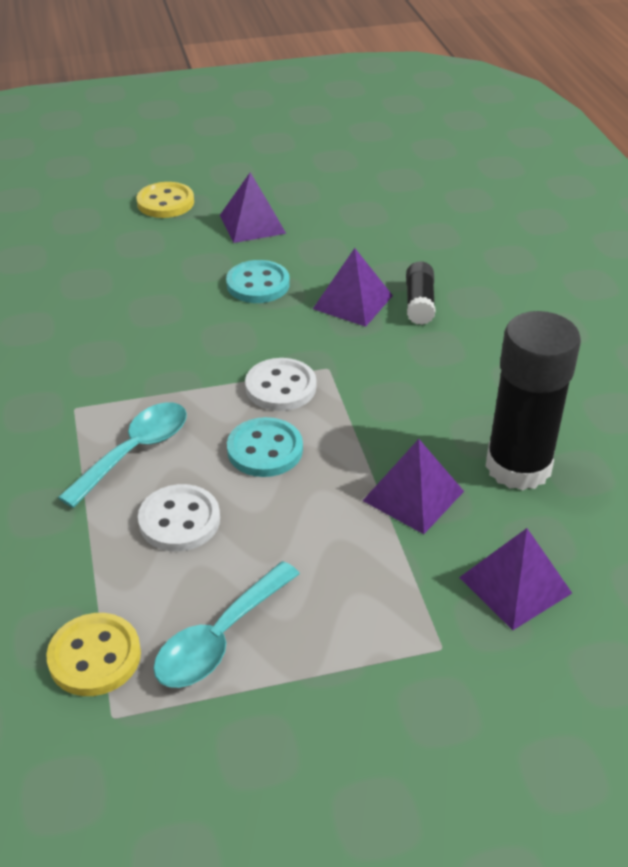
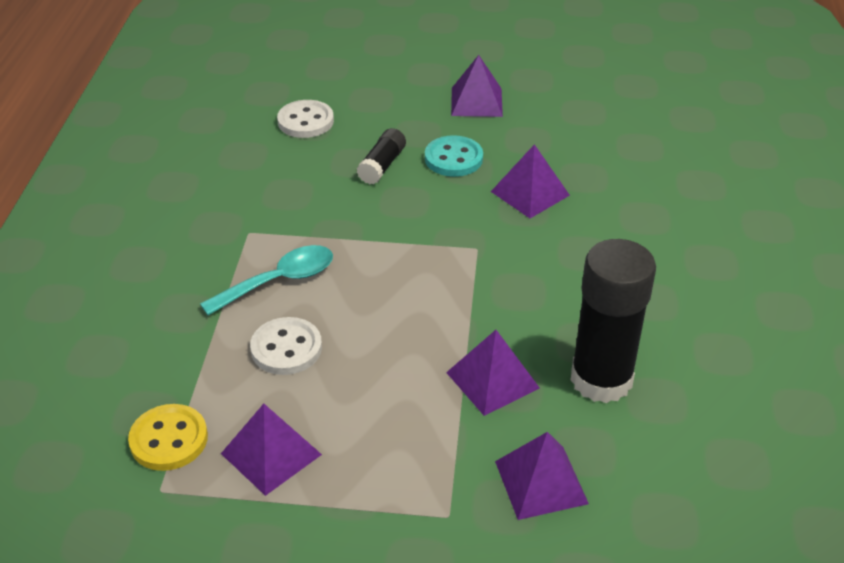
camera: 20 degrees right, 0 degrees up
yellow button [137,182,194,218] -> none
turquoise spoon [153,561,300,688] -> purple pyramid [221,404,322,496]
turquoise button [227,417,303,477] -> none
white button [245,358,316,411] -> white button moved to [277,100,334,138]
black glue stick [406,261,436,325] -> black glue stick moved to [357,128,406,184]

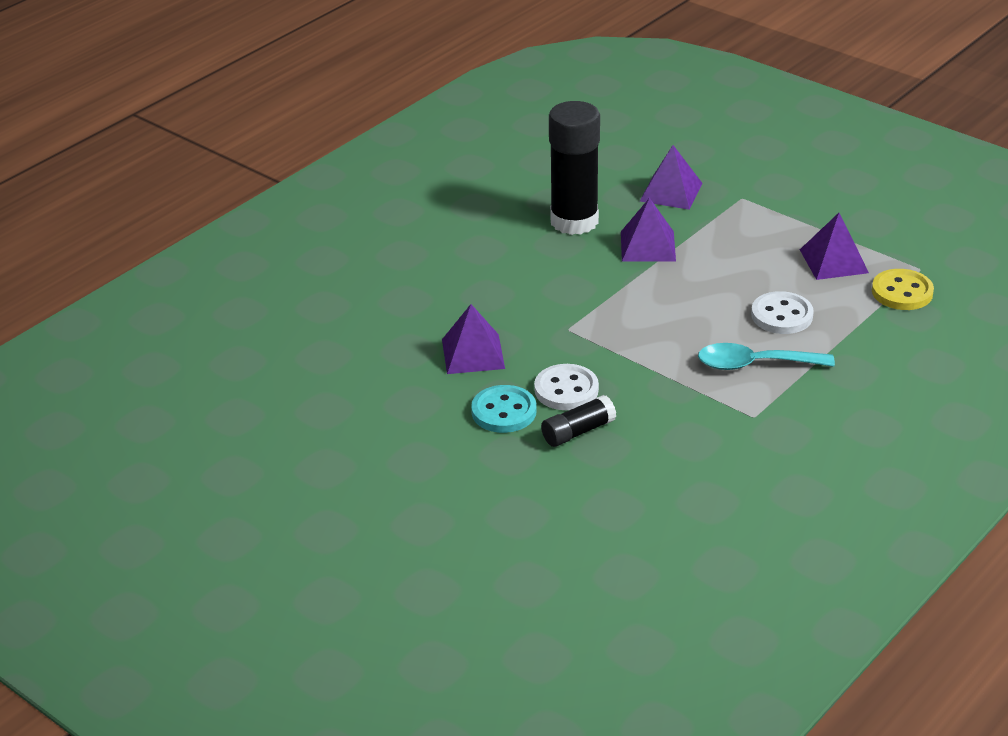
camera: 145 degrees left, 5 degrees down
white button [277,100,334,138] -> white button moved to [534,364,599,410]
purple pyramid [451,55,503,117] -> none

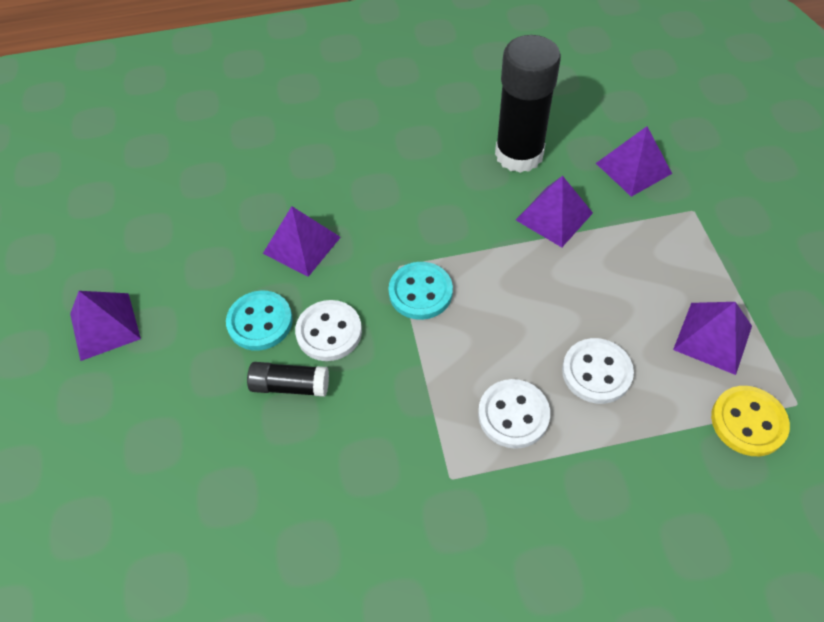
camera: 40 degrees right, 20 degrees up
turquoise spoon [698,343,835,370] -> white button [478,379,550,449]
none -> purple pyramid [70,291,141,361]
none -> turquoise button [389,262,453,320]

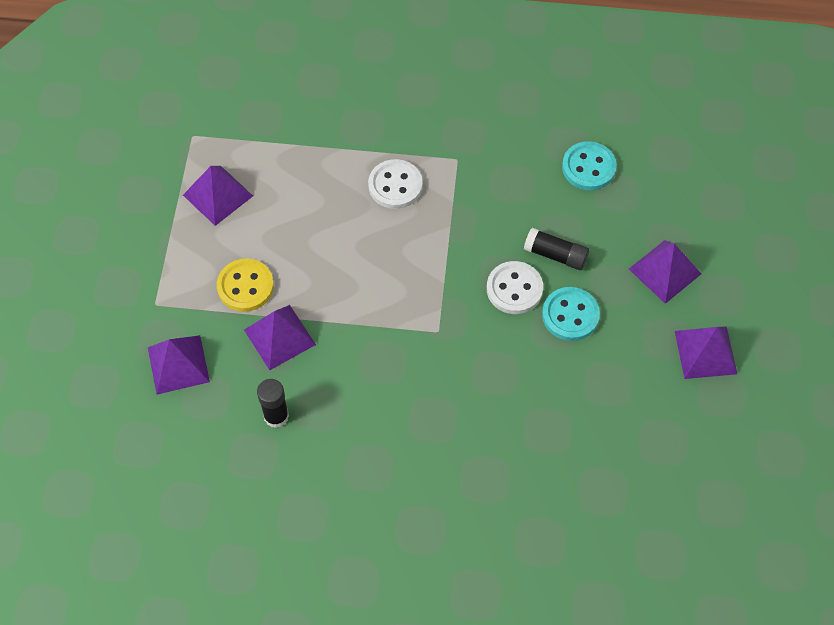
camera: 165 degrees left, 5 degrees up
purple pyramid [263,206,341,277] -> purple pyramid moved to [629,240,701,304]
turquoise button [389,262,453,320] -> turquoise button moved to [562,141,617,191]
black glue stick [495,35,561,173] -> black glue stick [257,379,289,428], size x0.50
white button [562,338,634,404] -> none
yellow button [711,386,790,456] -> yellow button moved to [217,259,274,312]

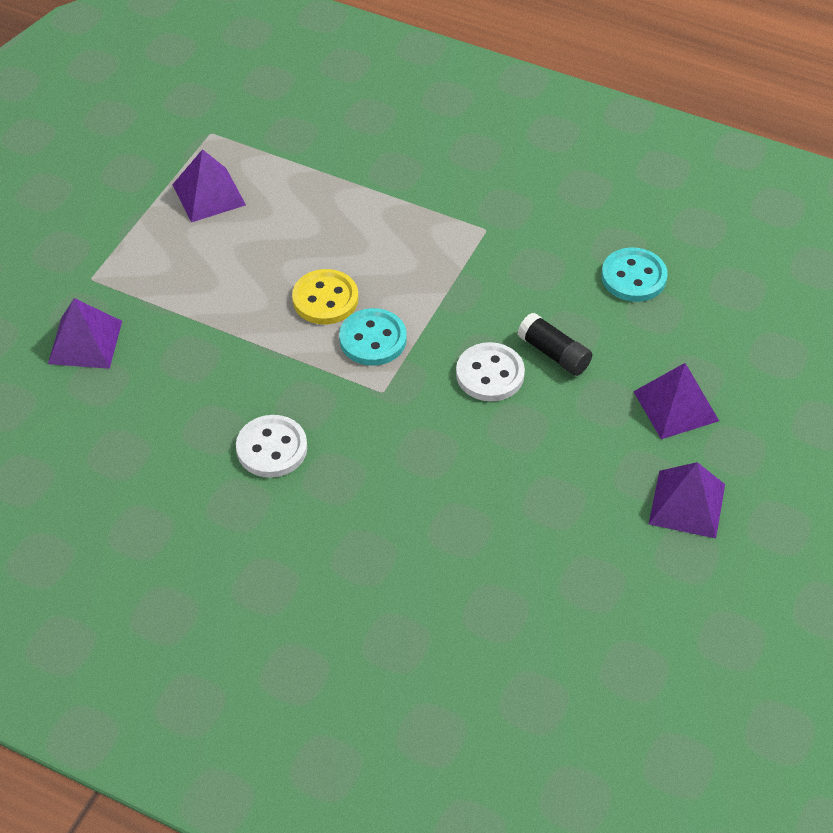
camera: 20 degrees right, 10 degrees down
yellow button [217,259,274,312] -> yellow button moved to [292,269,358,324]
purple pyramid [244,305,316,370] -> none
black glue stick [257,379,289,428] -> none
white button [368,159,422,209] -> white button moved to [236,415,307,478]
turquoise button [542,287,600,341] -> turquoise button moved to [339,308,407,366]

